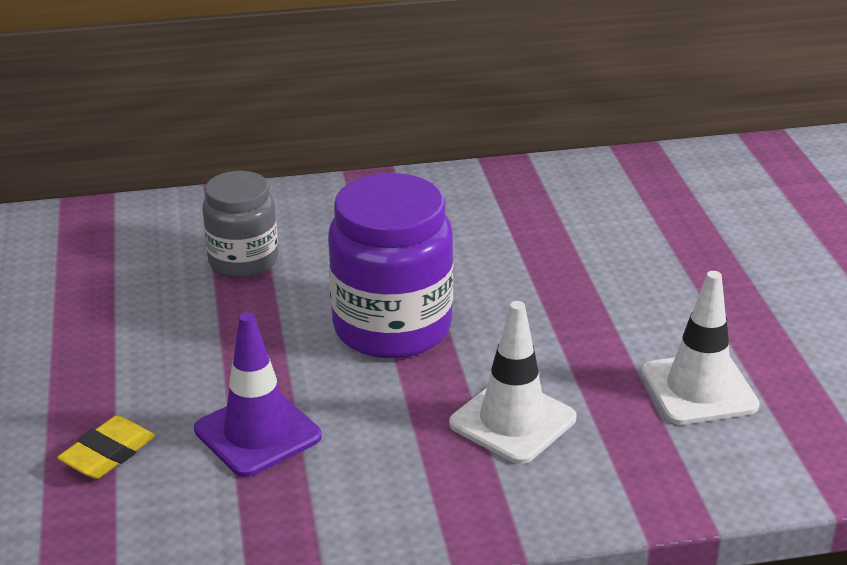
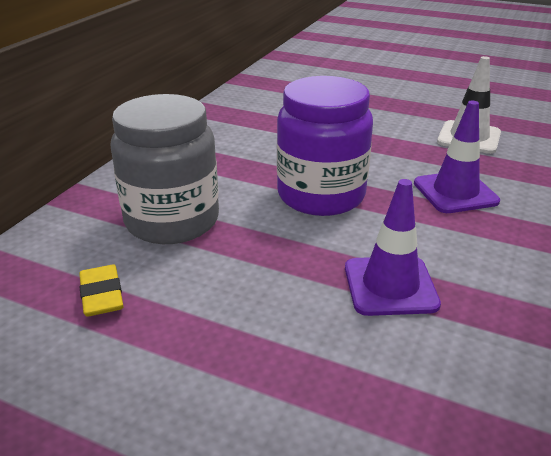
camera: 55 degrees left, 0 degrees up
yellow eraser [57,415,155,479] -> yellow eraser moved to [79,265,124,317]
grey jar [202,171,278,278] -> grey jar [110,94,219,244], size x1.59
white traffic cone [449,301,577,464] -> purple traffic cone [414,101,500,213]

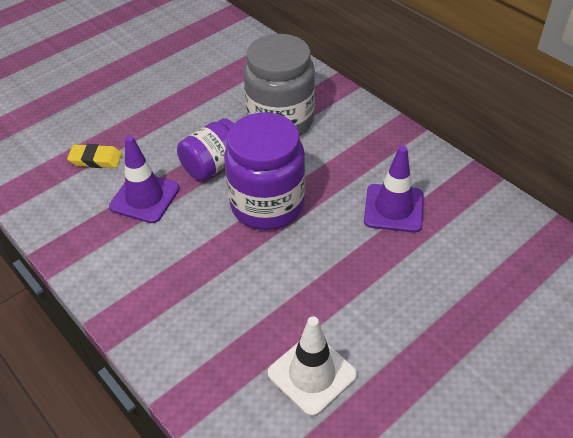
camera: 115 degrees right, 15 degrees up
yellow eraser [79,265,124,317] -> yellow eraser moved to [67,144,122,168]
purple traffic cone [414,101,500,213] -> purple traffic cone moved to [364,146,424,233]
none -> purple jar [177,118,234,181]

